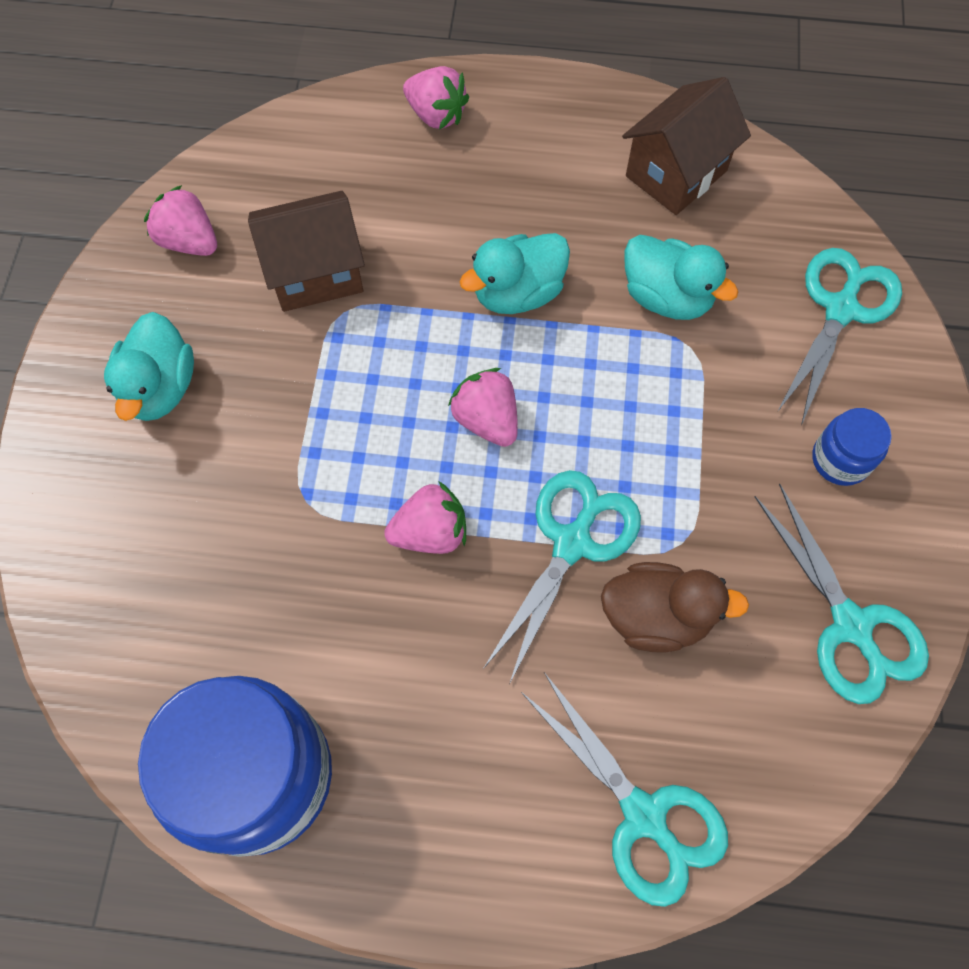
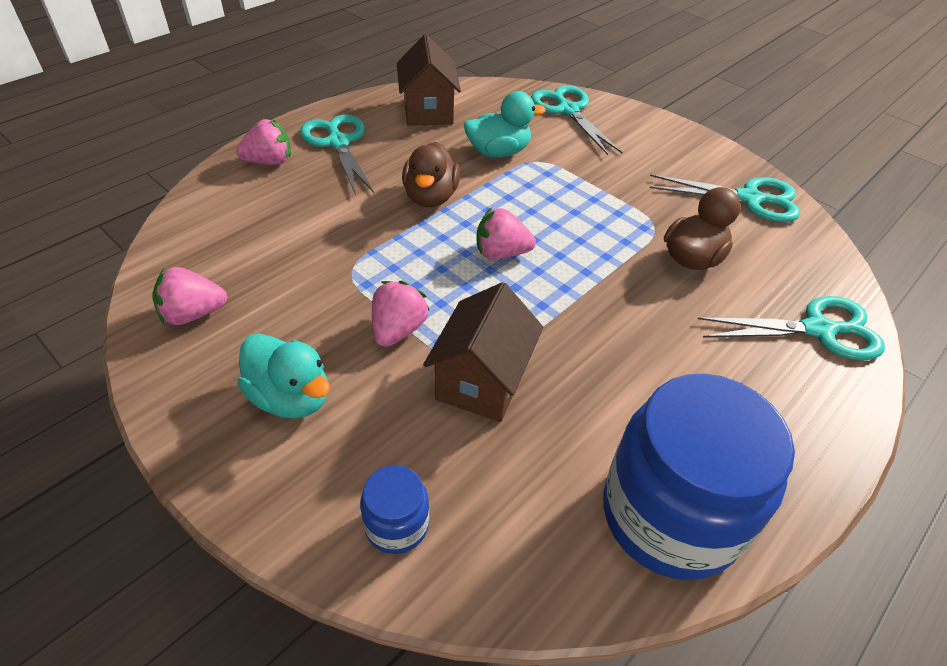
camera: 55 degrees left, 20 degrees down
brown house [248,191,365,312] -> brown house moved to [423,282,543,422]
pink strawberry [384,482,466,554] -> pink strawberry moved to [372,281,430,347]
turquoise duck [459,233,570,314] -> brown duck [402,142,460,207]
turquoise scissors [483,470,641,682] -> turquoise scissors moved to [300,115,374,195]
blue jar [812,408,892,486] -> blue jar moved to [360,465,429,554]

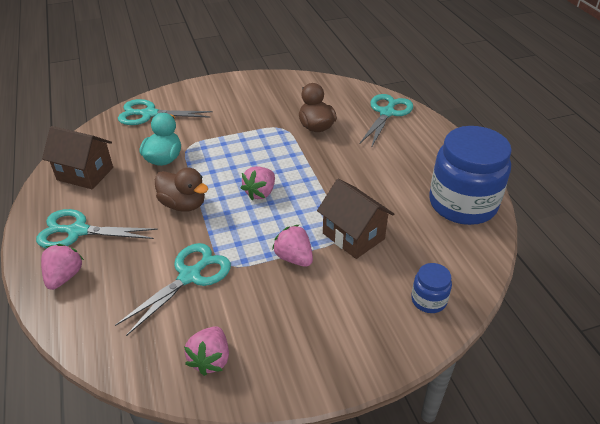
camera: 60 degrees left, 5 degrees down
turquoise duck [237,333,330,419] -> none
turquoise scissors [649,174,800,222] -> turquoise scissors moved to [115,243,231,336]

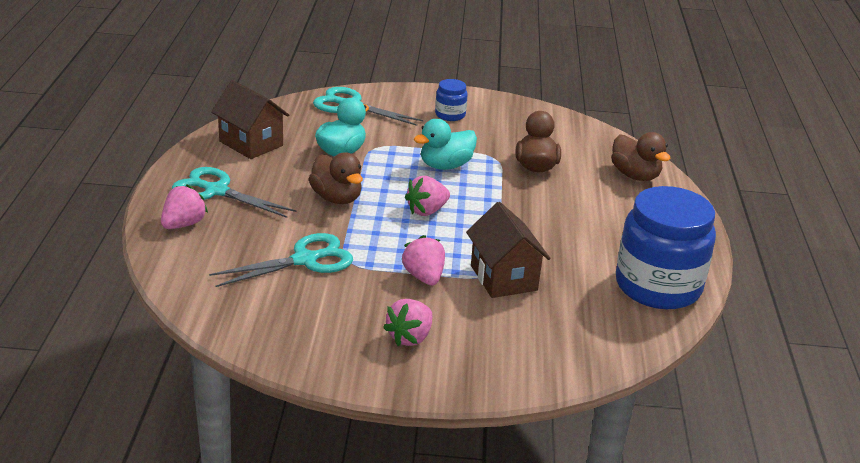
camera: 20 degrees right, 10 degrees down
pink strawberry [184,326,229,376] -> pink strawberry moved to [383,299,433,346]
turquoise scissors [360,94,413,148] -> brown duck [611,132,671,181]
blue jar [411,263,452,313] -> blue jar moved to [435,79,468,121]
none -> turquoise duck [414,119,477,170]

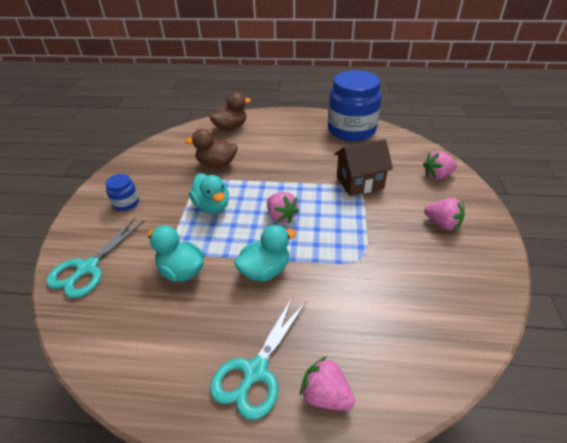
camera: 85 degrees left, 10 degrees up
turquoise scissors [209,233,353,287] -> none
brown house [211,80,289,159] -> none
brown duck [309,152,363,204] -> turquoise duck [234,225,296,281]
pink strawberry [401,235,445,285] -> pink strawberry moved to [423,151,457,180]

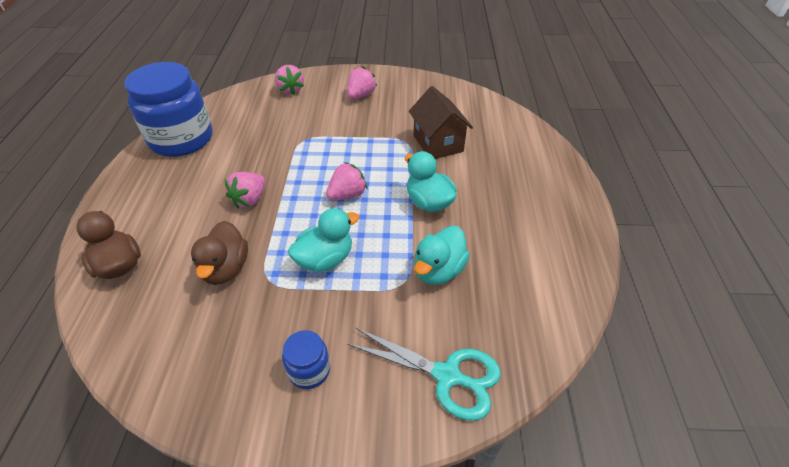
camera: 95 degrees left, 5 degrees up
turquoise scissors [210,298,306,420] -> none
pink strawberry [300,356,355,411] -> pink strawberry moved to [224,172,265,208]
brown house [334,139,393,196] -> brown house moved to [409,86,473,159]

